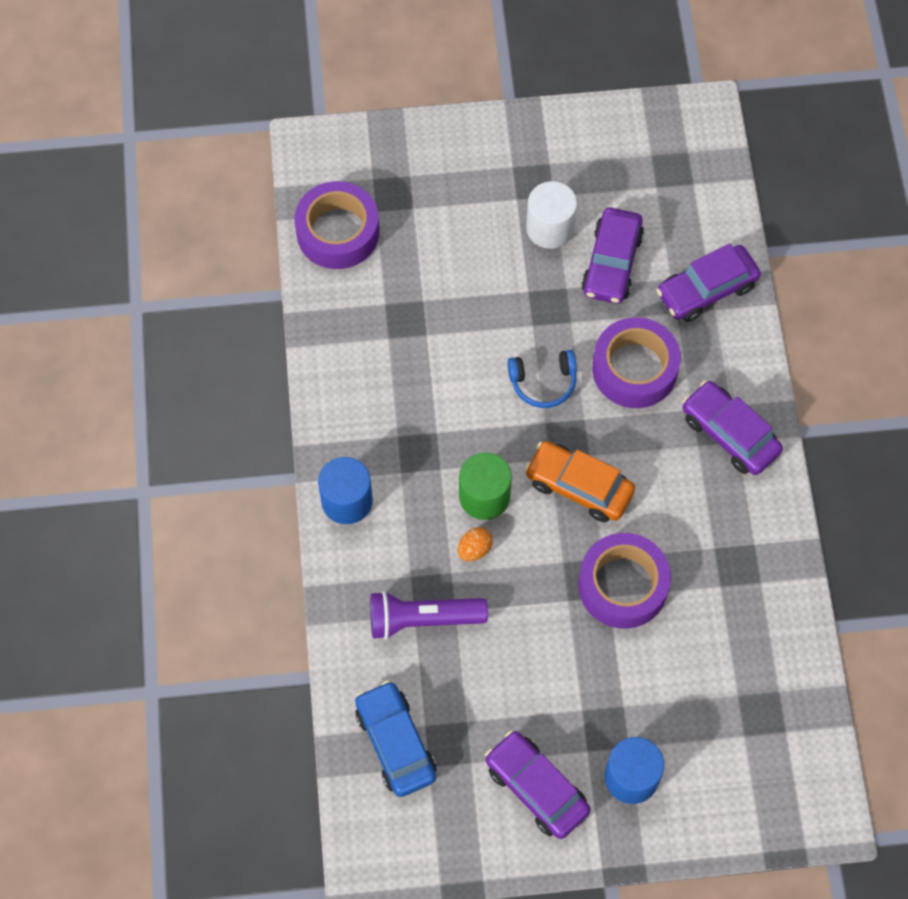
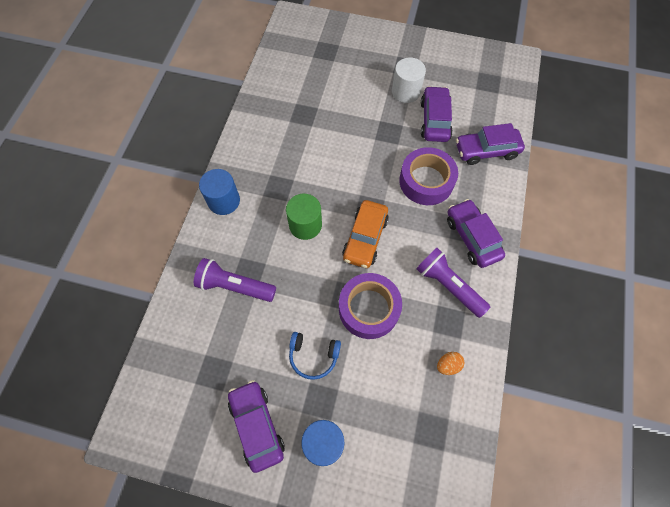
camera: 20 degrees right, 0 degrees up
purple tape [295,181,379,269] -> none
blue car [355,680,436,797] -> none
orange egg [458,527,492,561] -> orange egg moved to [437,352,465,375]
blue headphones [508,350,577,408] -> blue headphones moved to [289,332,341,380]
orange car [525,441,635,522] -> orange car turned 120 degrees counterclockwise [342,200,389,268]
purple car [581,208,644,304] -> purple car turned 150 degrees clockwise [421,86,453,142]
none -> purple flashlight [416,248,490,318]

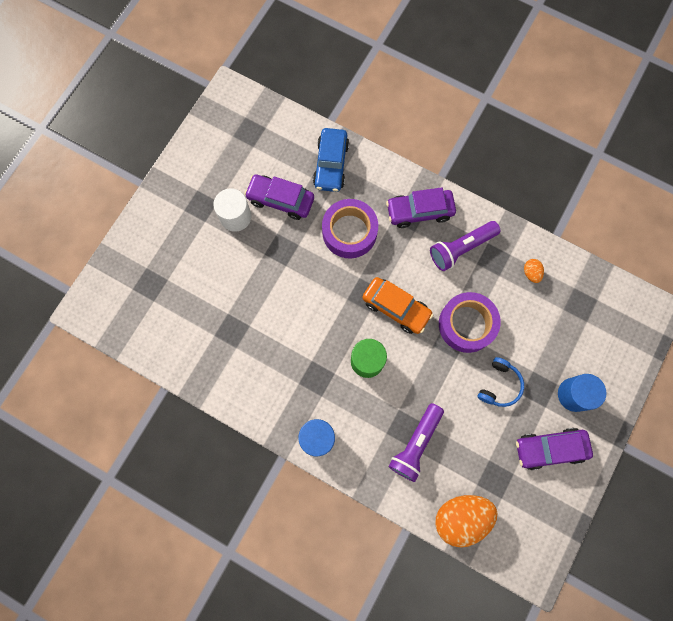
camera: 75 degrees left, 10 degrees up
purple car [456,123,525,165] -> blue car [313,128,349,192]
none -> orange egg [435,495,498,547]

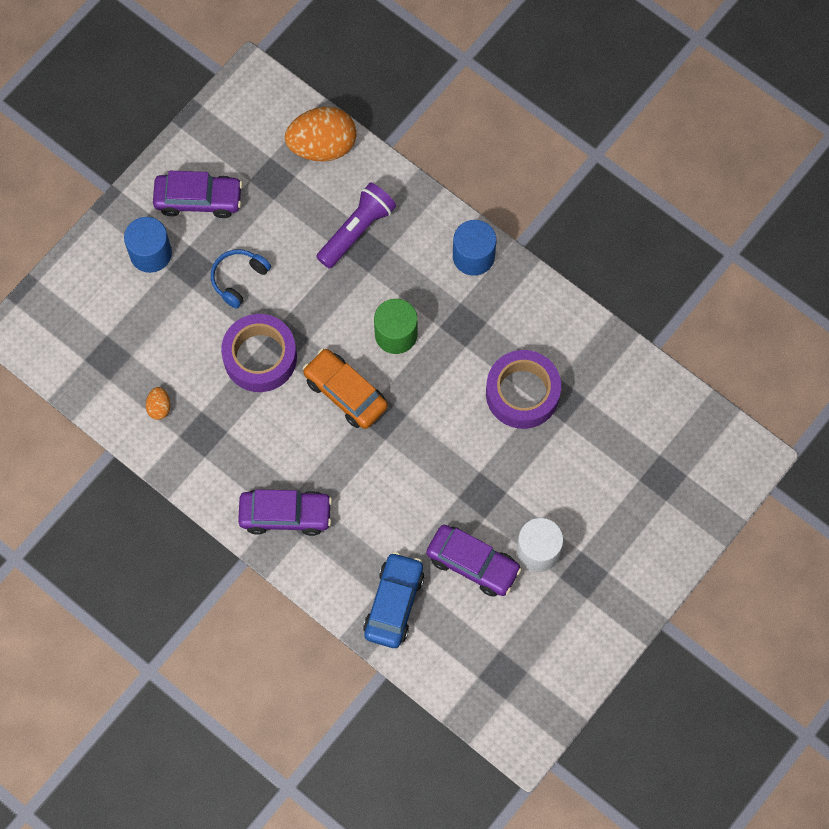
camera: 170 degrees left, 5 degrees down
purple tape [322,199,378,258] -> purple tape moved to [486,350,561,429]
purple flashlight [430,221,500,271] -> none

